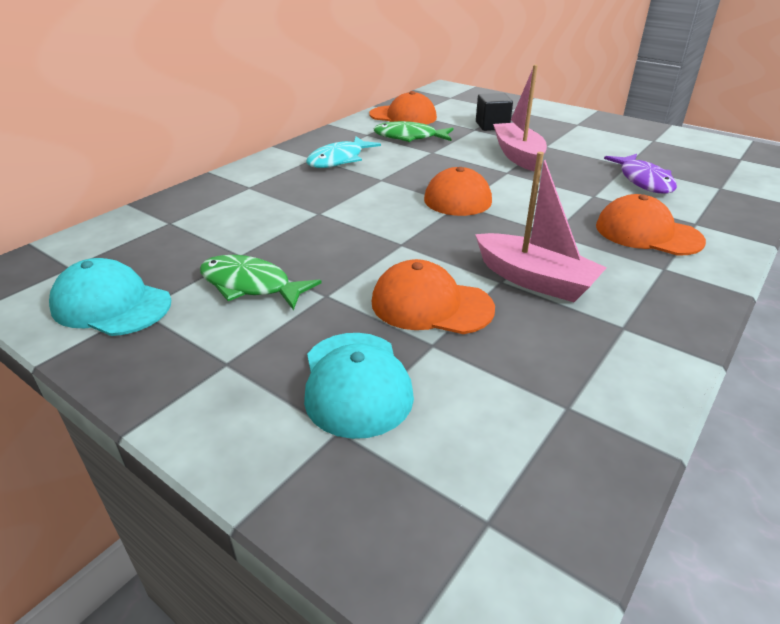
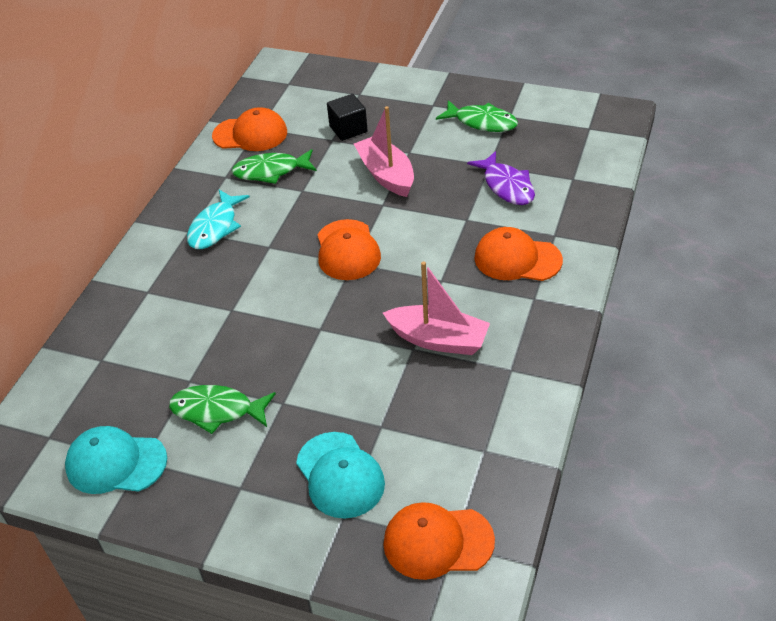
camera: 15 degrees left, 10 degrees up
orange cap [372,259,495,334] -> orange cap moved to [383,502,495,580]
none -> green fish [436,100,518,132]

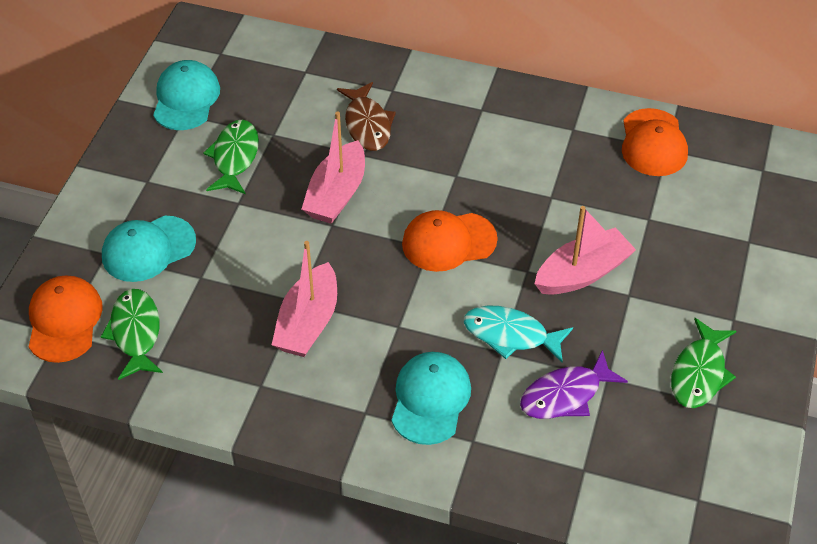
camera: 85 degrees right, 5 degrees up
turquoise fish [187,190,250,249] -> turquoise fish moved to [464,305,573,362]
green fish [231,149,317,184] -> green fish moved to [101,289,163,380]
black cube [327,94,368,141] -> none
orange cap [474,227,563,281] -> turquoise cap [392,352,471,445]
none -> pink boat [302,112,365,224]
none -> brown fish [337,82,396,151]

